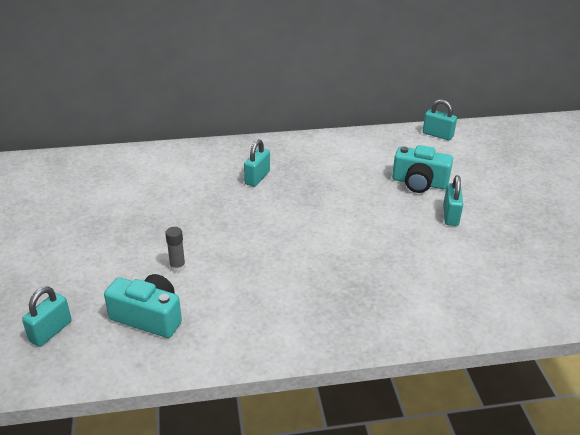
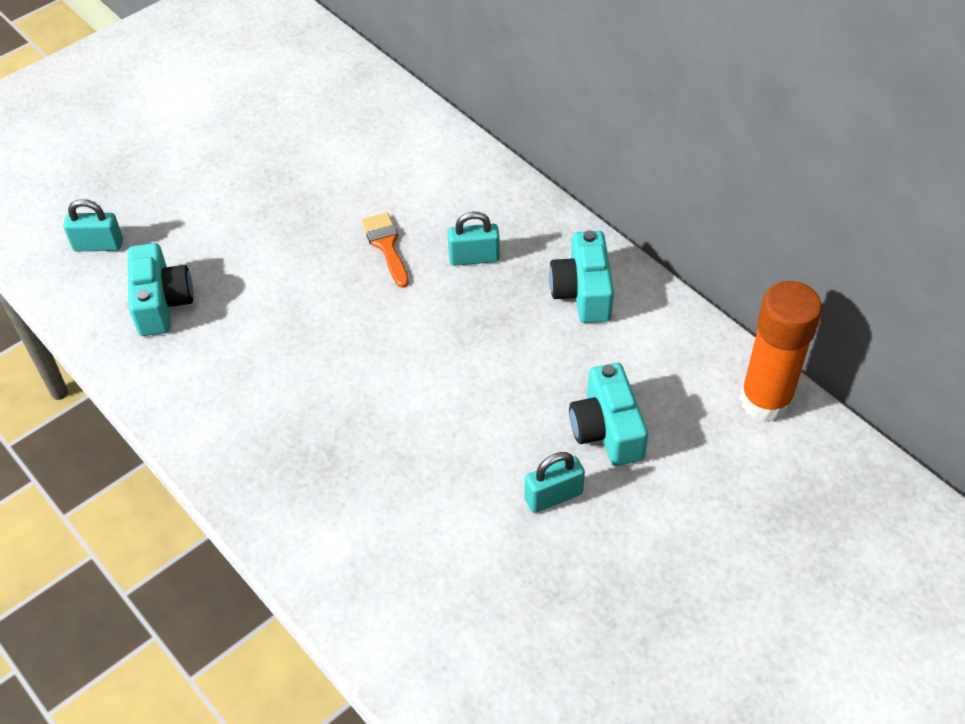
camera: 60 degrees right, 15 degrees up
grey glue stick [165,227,186,273] -> none
turquoise padlock [423,99,457,140] -> orange glue stick [740,281,822,422]
none -> orange brush [361,212,409,288]
none -> turquoise camera [549,230,614,323]

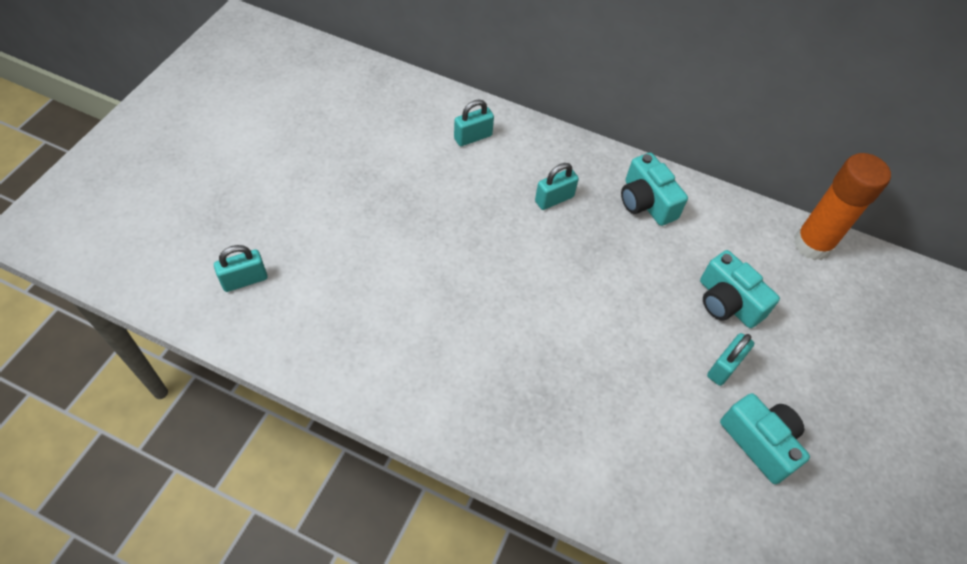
camera: 30 degrees left, 5 degrees up
turquoise camera [128,243,193,336] -> turquoise camera moved to [720,393,810,484]
orange brush [361,212,409,288] -> none
none -> turquoise padlock [454,99,494,146]

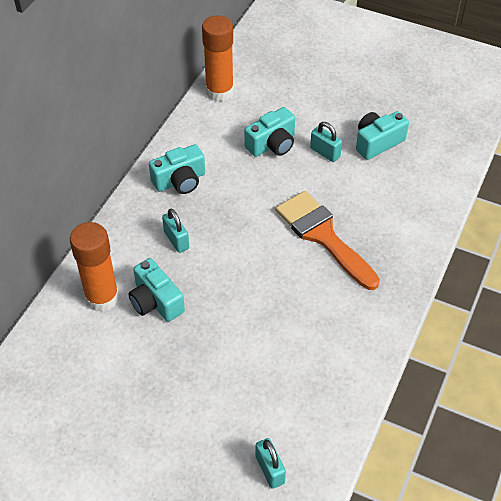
camera: 85 degrees left, 5 degrees down
turquoise padlock [454,99,494,146] -> orange glue stick [70,222,119,312]
none -> turquoise camera [128,258,185,322]
none -> orange brush [276,191,380,290]

